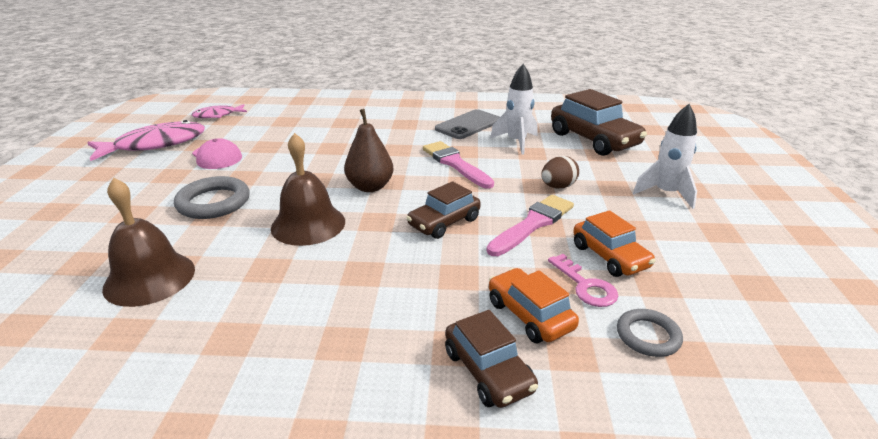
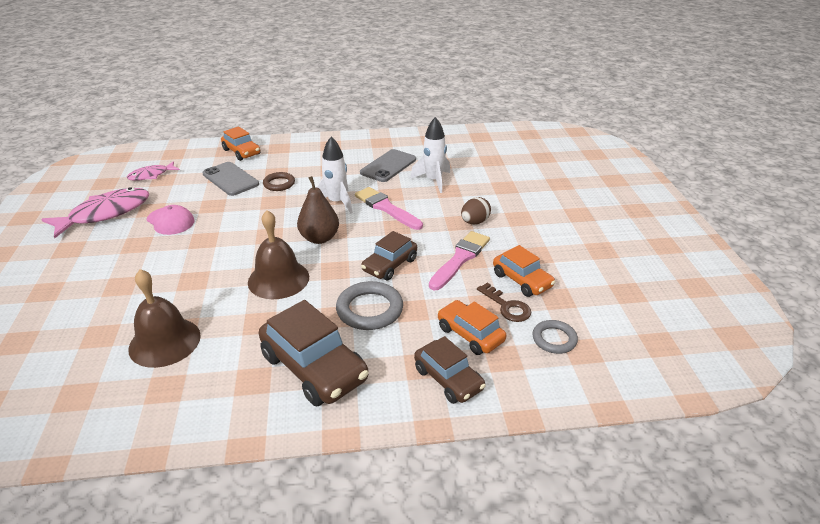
camera: 10 degrees left, 5 degrees up
grey ring [174,176,250,219] -> grey ring moved to [336,281,403,330]
pink key [548,254,618,307] -> brown key [477,283,531,322]
brown car [551,89,647,156] -> brown car moved to [259,300,369,406]
white rocket [633,104,697,209] -> white rocket moved to [316,137,353,213]
none -> grey phone [202,162,259,196]
none -> orange car [221,126,261,161]
none -> brown ring [263,172,295,191]

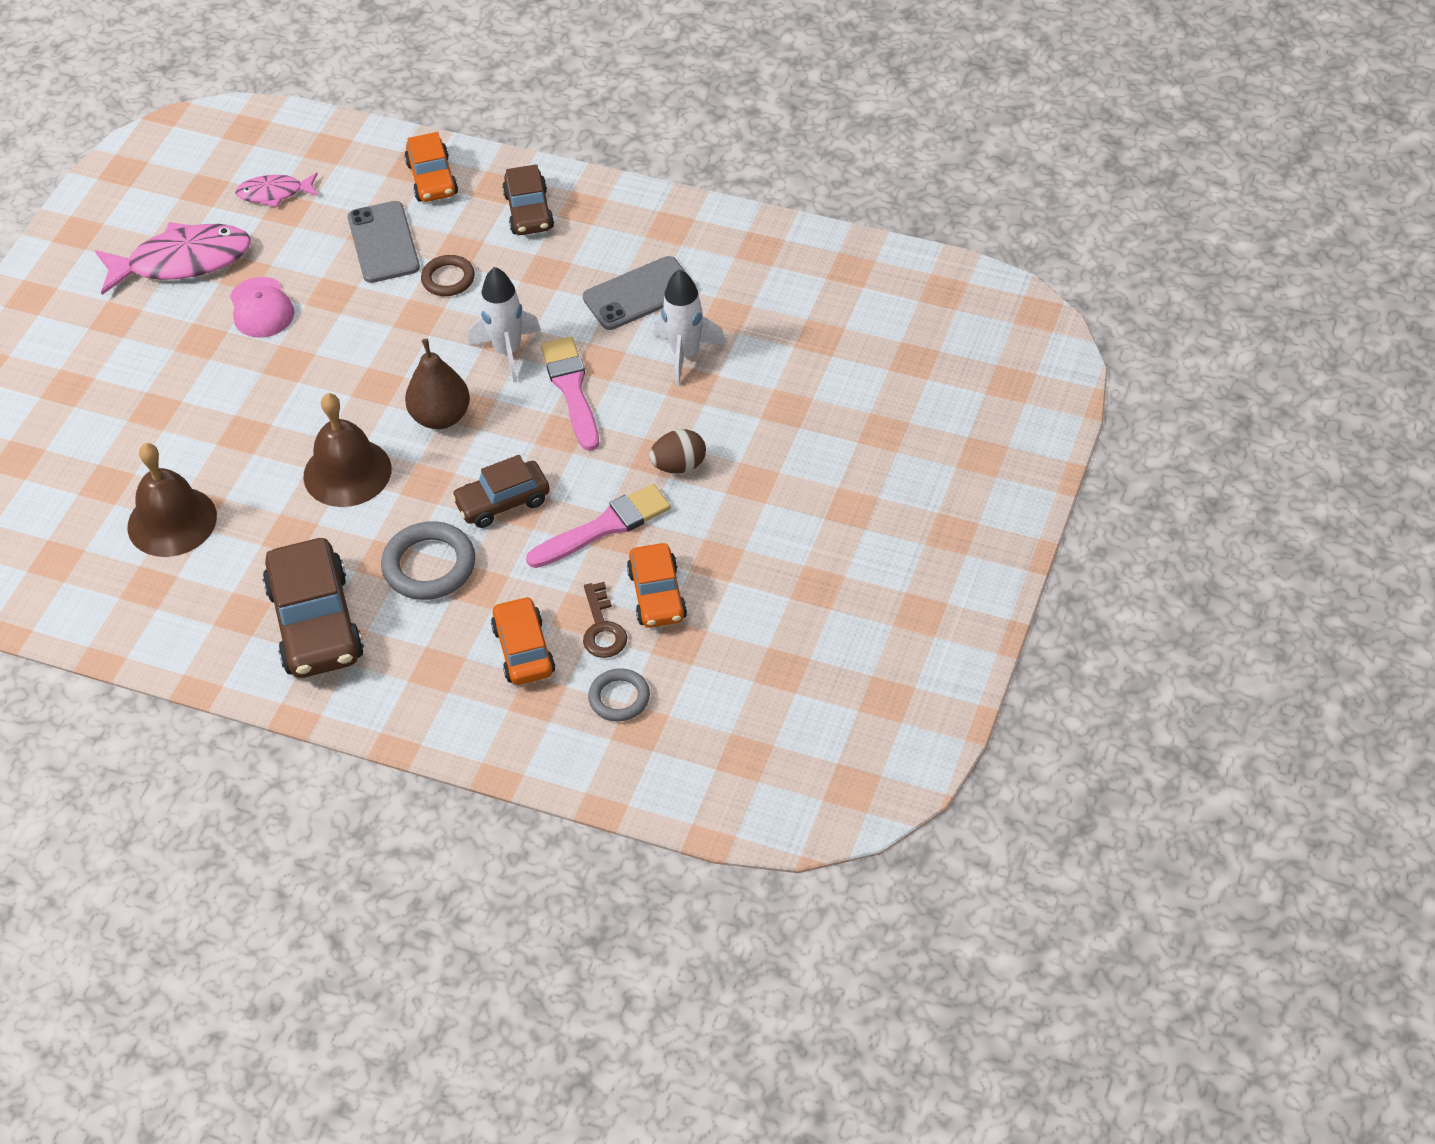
camera: 30 degrees right, 15 degrees up
brown car [414,336,486,404] -> brown car moved to [502,164,554,235]

